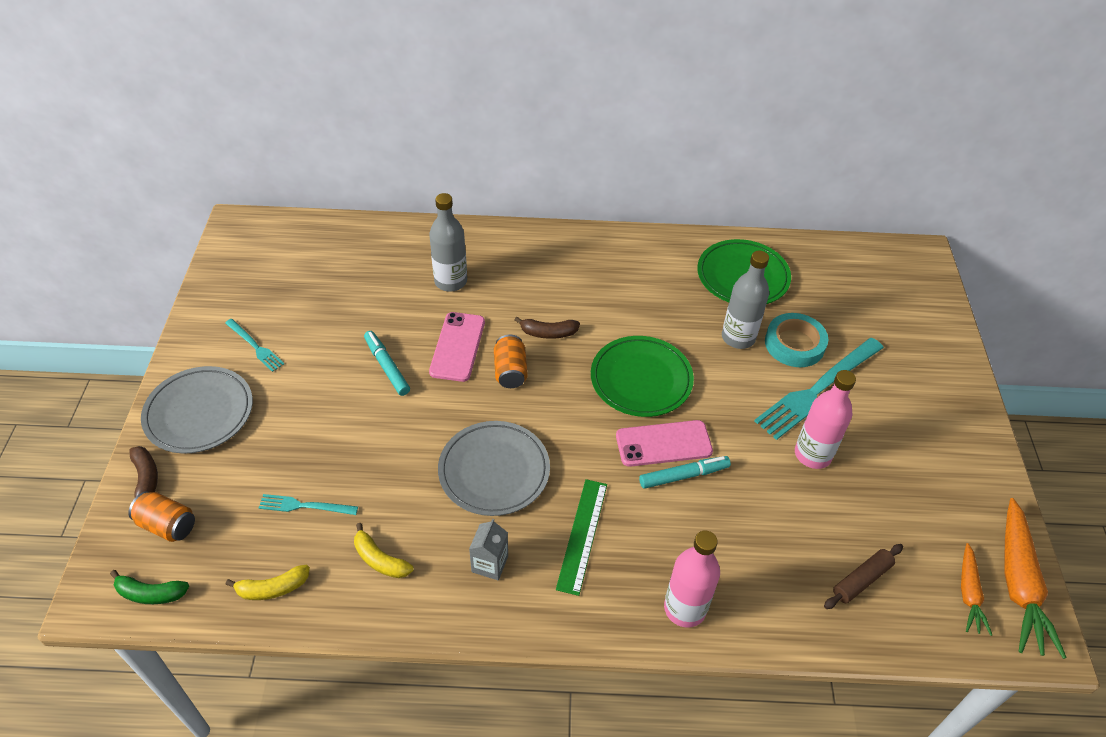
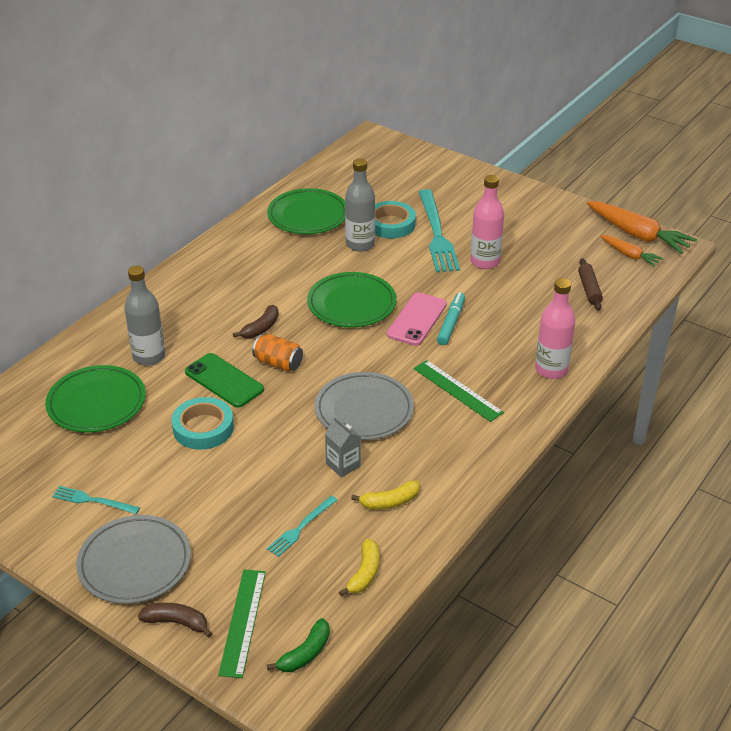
camera: 55 degrees left, 10 degrees down
orange can [128,491,195,542] -> green ruler [218,570,266,678]
turquoise fork [225,319,284,372] -> turquoise fork turned 150 degrees counterclockwise [52,486,140,514]
turquoise marker [364,331,410,396] -> turquoise tape [172,397,234,450]
pink phone [429,312,485,382] -> green phone [185,353,264,408]
grey carton [469,519,508,580] -> grey carton moved to [325,417,361,477]
none -> green plate [45,365,146,433]

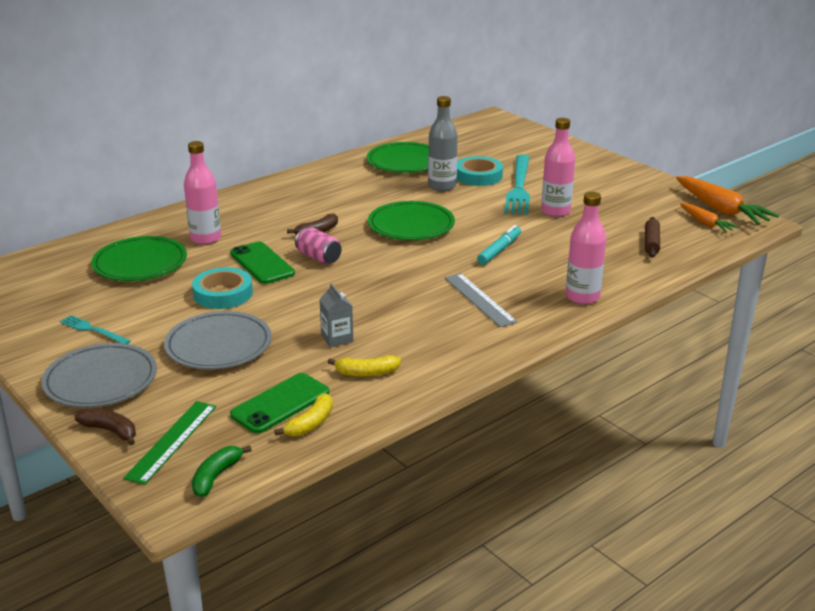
camera: 15 degrees right, 10 degrees down
grey bottle [124,265,165,366] -> pink bottle [184,141,221,245]
orange can [252,334,303,372] -> pink can [295,228,342,265]
turquoise fork [267,495,337,557] -> none
green banana [267,618,330,672] -> green banana turned 150 degrees clockwise [192,445,252,497]
grey plate [315,372,414,440] -> grey plate moved to [164,311,272,369]
pink phone [387,292,447,346] -> none
green ruler [414,360,504,422] -> grey ruler [445,273,517,327]
none -> green phone [230,373,329,434]

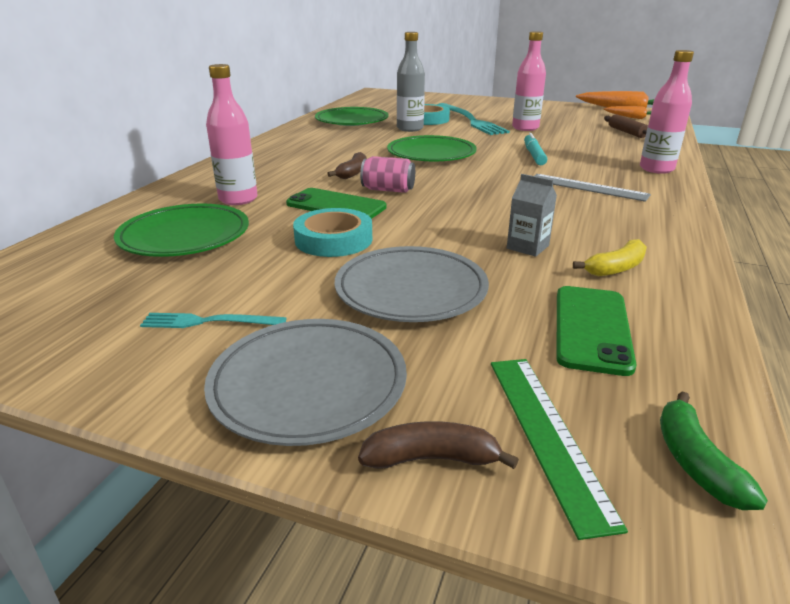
camera: 30 degrees left, 0 degrees up
yellow banana [274,393,333,436] -> none

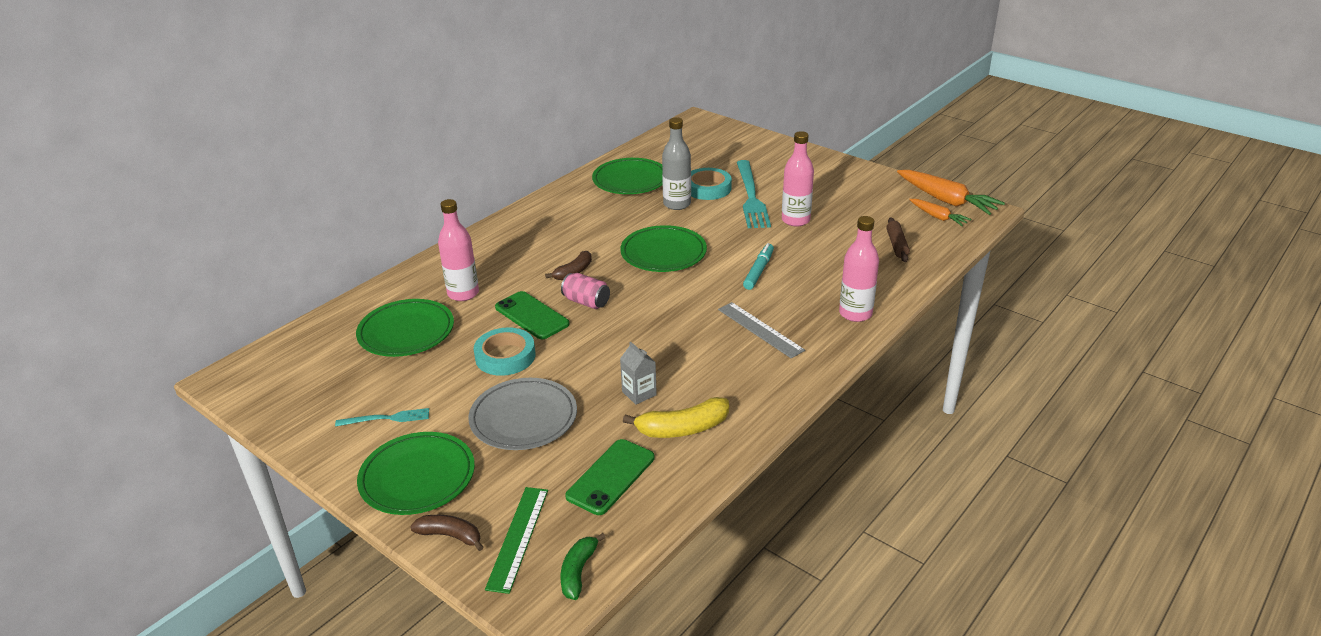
camera: 20 degrees right, 5 degrees up
turquoise fork [140,313,286,328] -> turquoise fork turned 150 degrees clockwise [335,408,429,426]
grey plate [204,319,407,446] -> green plate [357,432,475,515]
yellow banana [573,239,647,276] -> yellow banana [623,397,729,438], size x1.50

